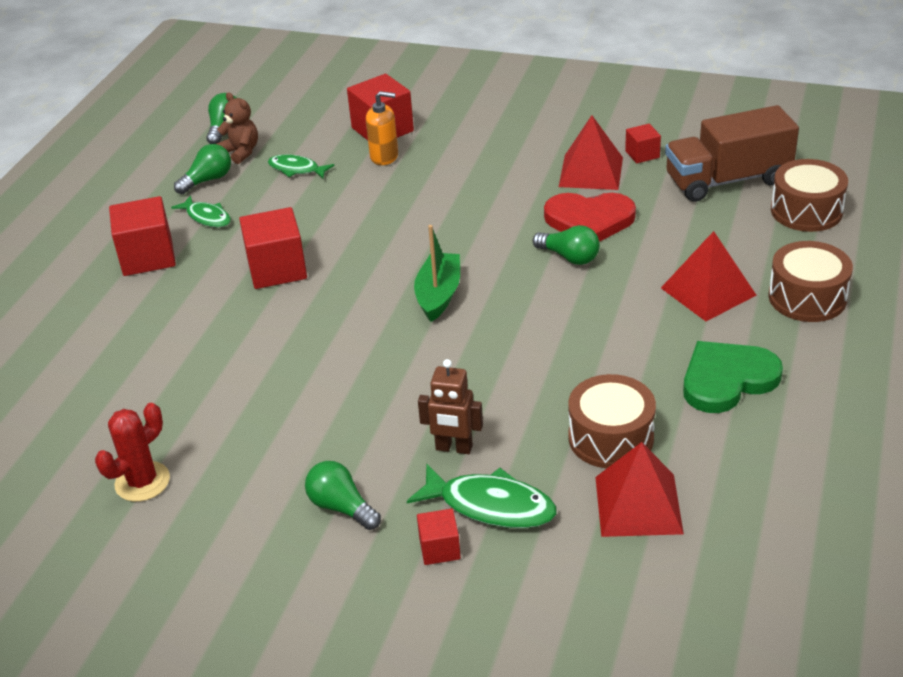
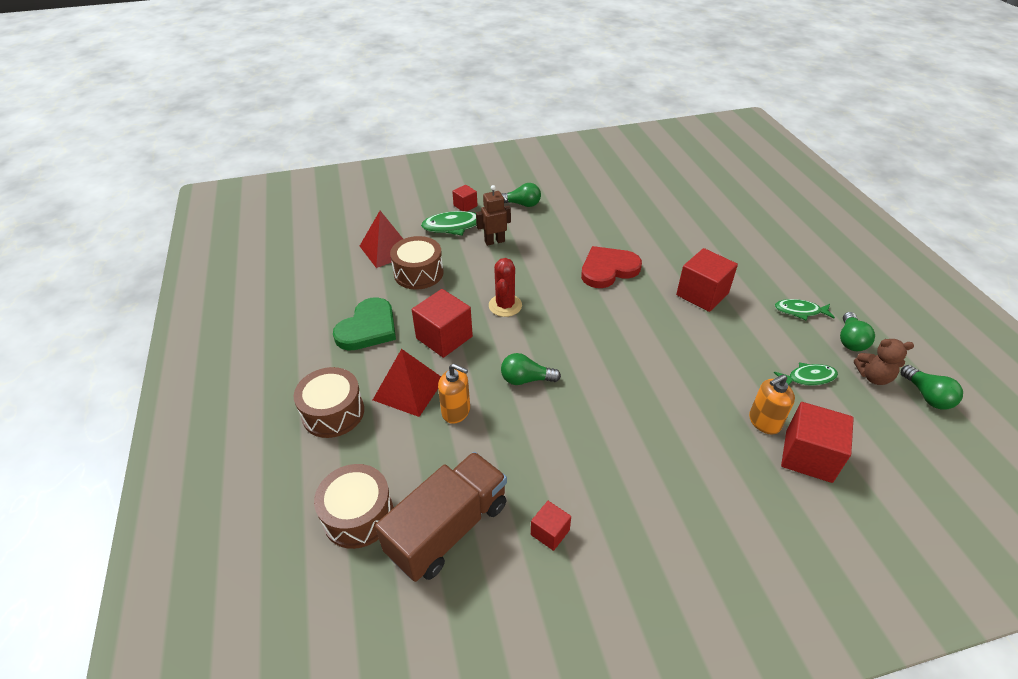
camera: 145 degrees right, 5 degrees up
red cactus [95,403,170,502] -> red cactus moved to [489,258,522,317]
red cube [109,196,176,276] -> red cube moved to [412,289,473,358]
green boat [414,225,460,322] -> none
red heart [544,193,636,242] -> red heart moved to [581,246,642,288]
red pyramid [559,115,623,190] -> none
none -> orange soap dispenser [438,364,470,424]

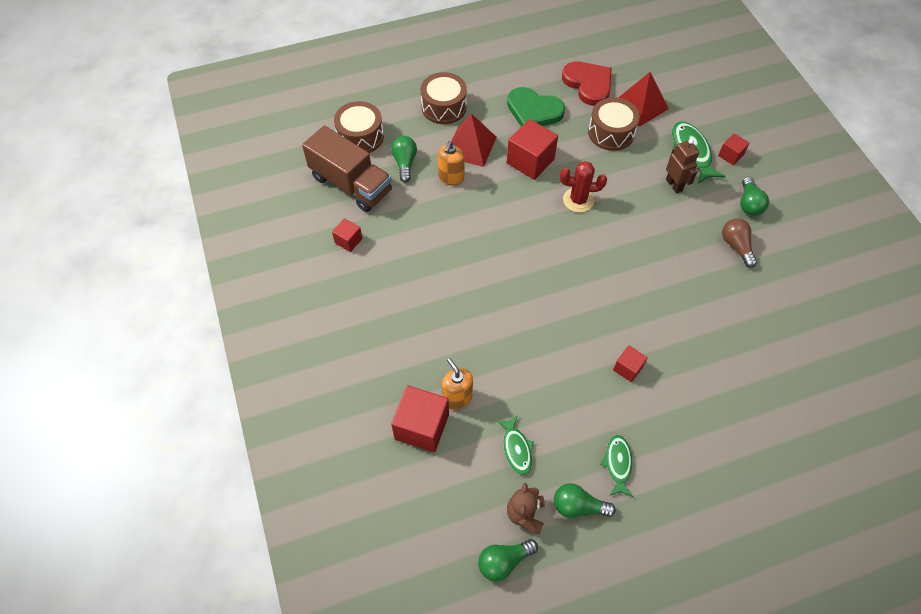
camera: 85 degrees right, 15 degrees up
green light bulb [501,353,561,385] -> green light bulb moved to [391,136,417,183]
red heart [581,246,642,288] -> red heart moved to [562,61,612,106]
red cube [676,248,738,312] -> red cube [613,345,648,382], size x0.54
none -> brown light bulb [722,219,757,268]

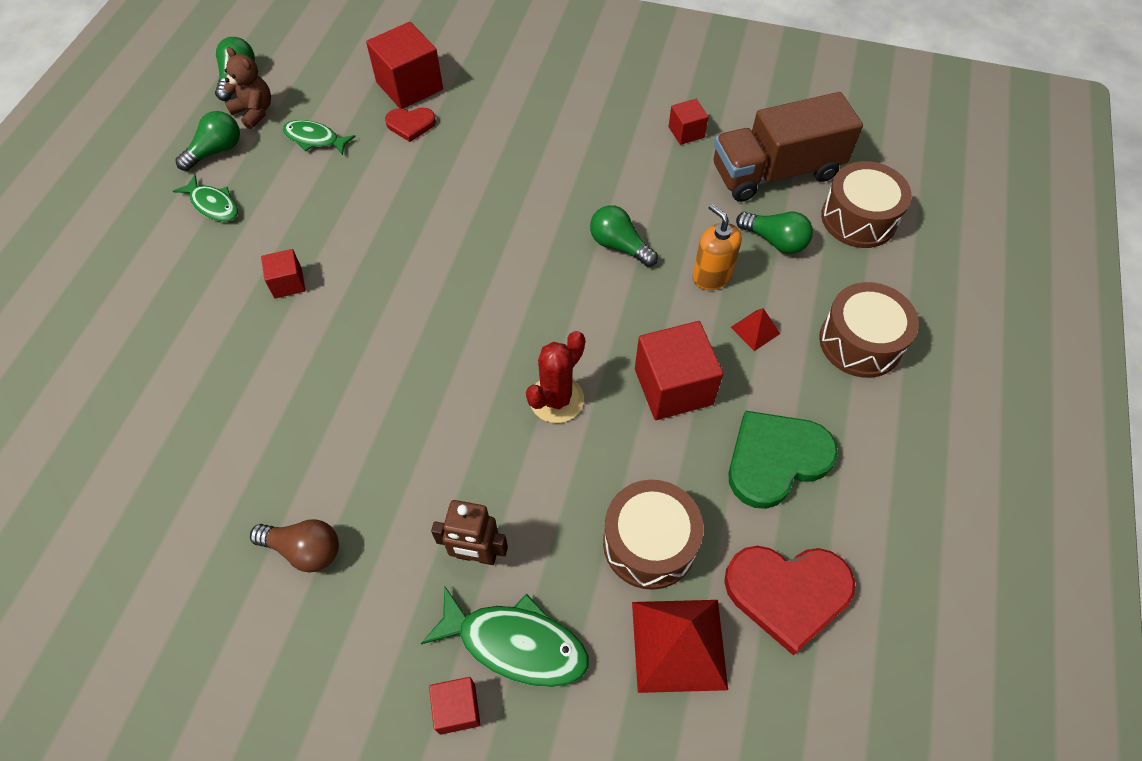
camera: 125 degrees right, 0 degrees up
orange soap dispenser [442,358,473,410] -> red heart [385,107,436,142]
red pyramid [452,114,497,167] -> red pyramid [731,308,780,351], size x0.49
green light bulb [740,177,769,216] -> green light bulb moved to [590,205,658,267]

